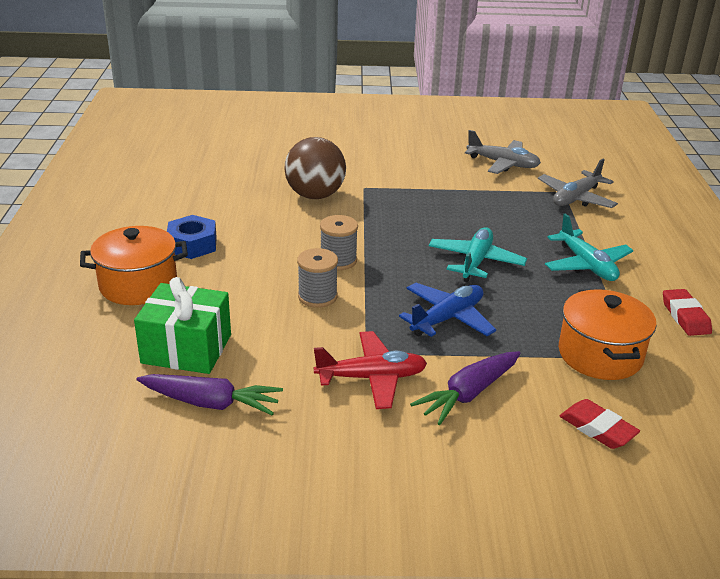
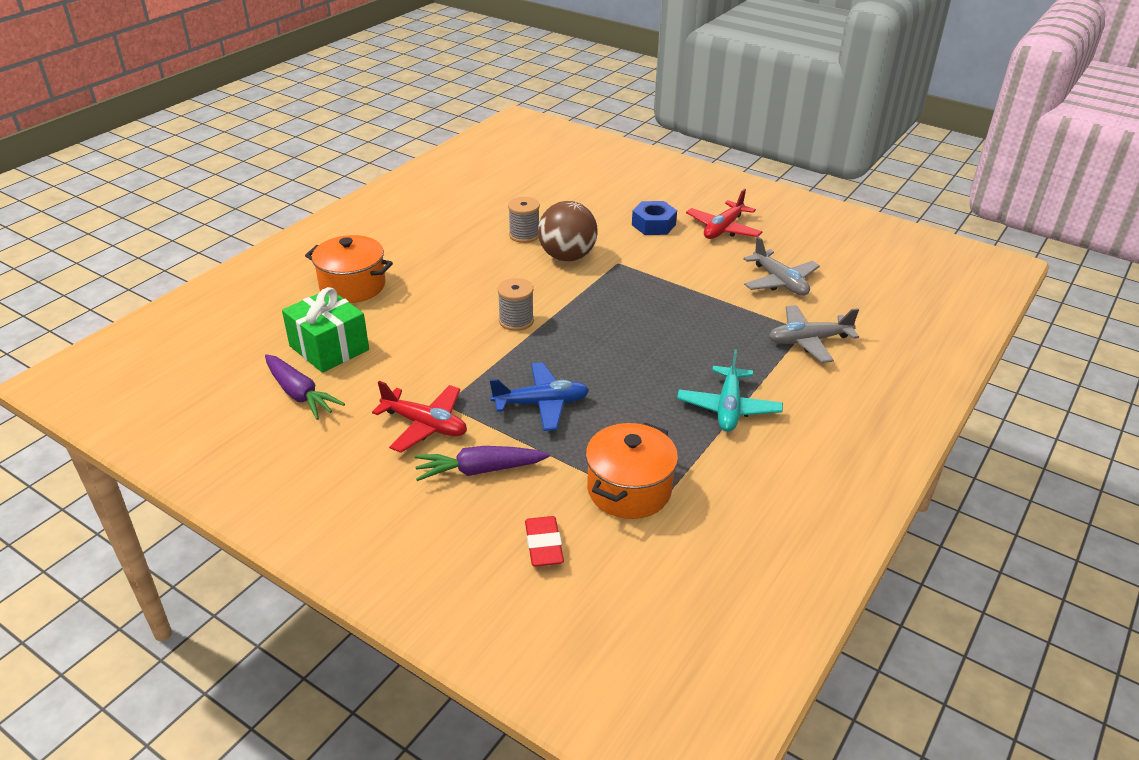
camera: 35 degrees right, 5 degrees up
blue nut [167,215,217,259] -> blue nut moved to [632,201,677,235]
grey spool [297,248,338,308] -> grey spool moved to [508,197,540,243]
turquoise plane [429,227,527,282] -> none
red eraser [663,289,712,336] -> none
none -> red plane [686,189,762,239]

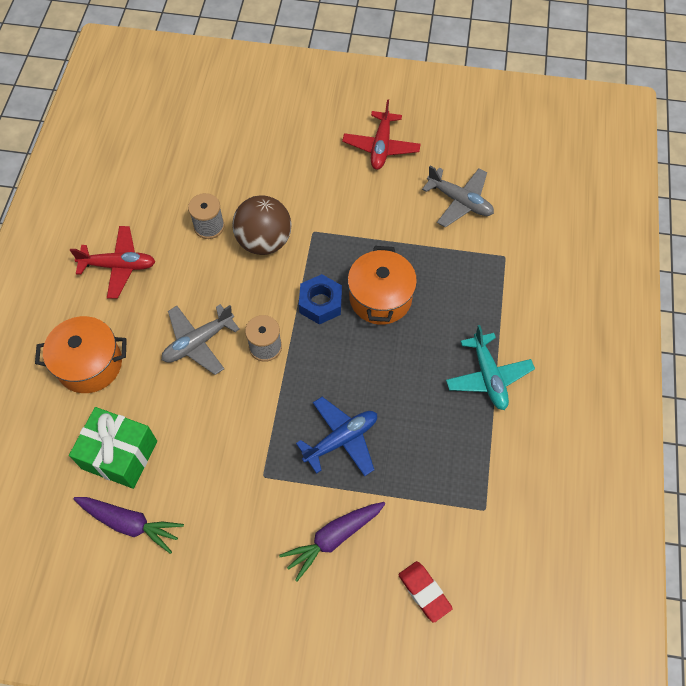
camera: 25 degrees left, 25 degrees up
red plane [372,381,467,453] -> red plane moved to [70,226,156,299]
orange pot [586,422,678,519] -> orange pot moved to [348,246,417,325]
blue nut [632,201,677,235] -> blue nut moved to [299,274,342,325]
grey plane [769,305,859,363] -> grey plane moved to [162,304,240,375]

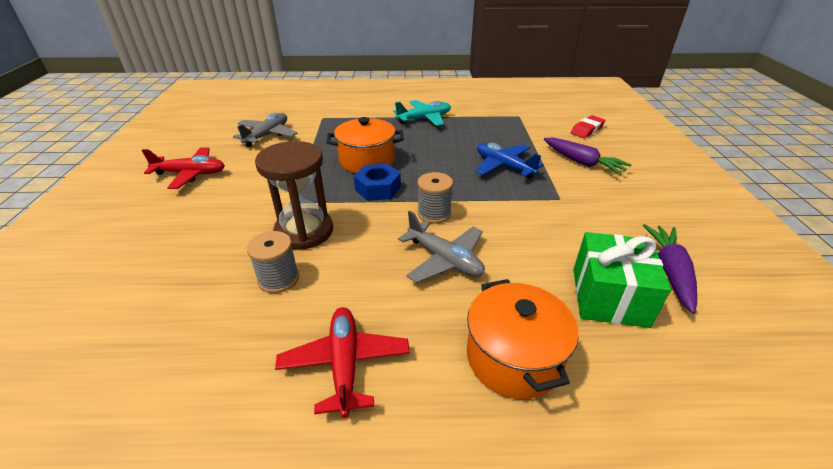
camera: 100 degrees left, 25 degrees down
brown ball [232,196,291,255] -> brown hourglass [255,141,333,250]

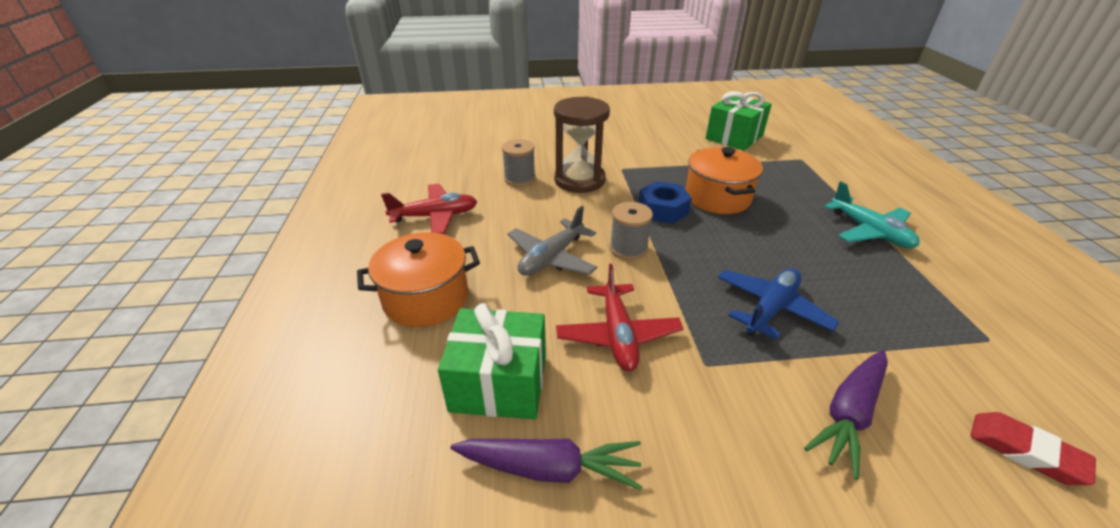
camera: 85 degrees right, 0 degrees up
red plane [142,147,225,189] -> red plane moved to [556,264,683,371]
grey plane [233,113,297,147] -> green gift [705,91,772,151]

